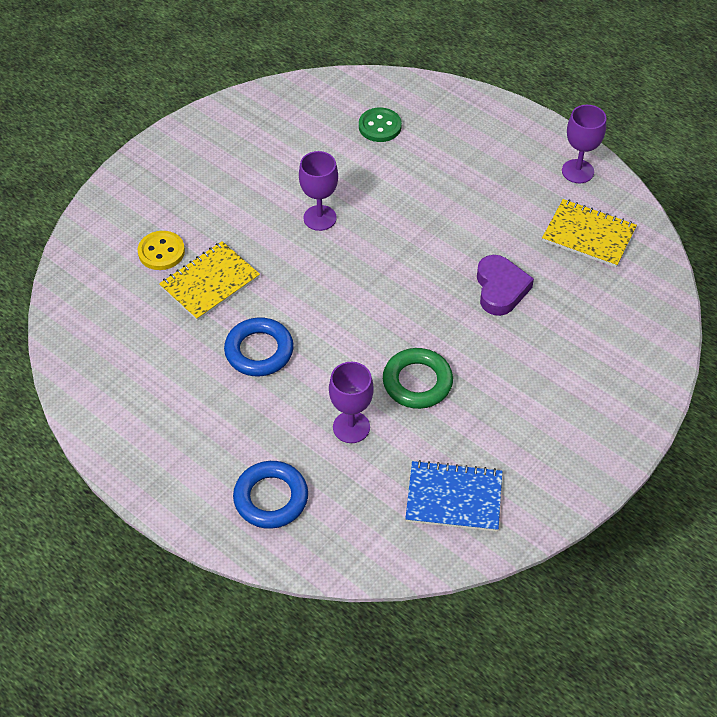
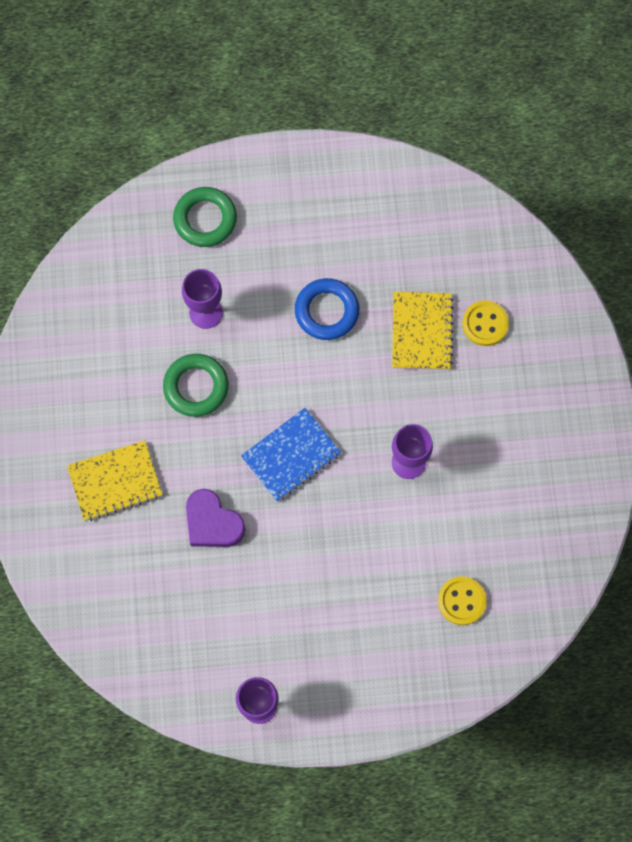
camera: 135 degrees right, 20 degrees up
blue ring [233,461,308,529] -> green ring [173,187,237,247]
green button [359,108,402,142] -> yellow button [438,576,487,625]
blue notebook [405,460,502,532] -> blue notebook moved to [241,408,341,502]
yellow notebook [542,199,637,267] -> yellow notebook moved to [67,440,162,521]

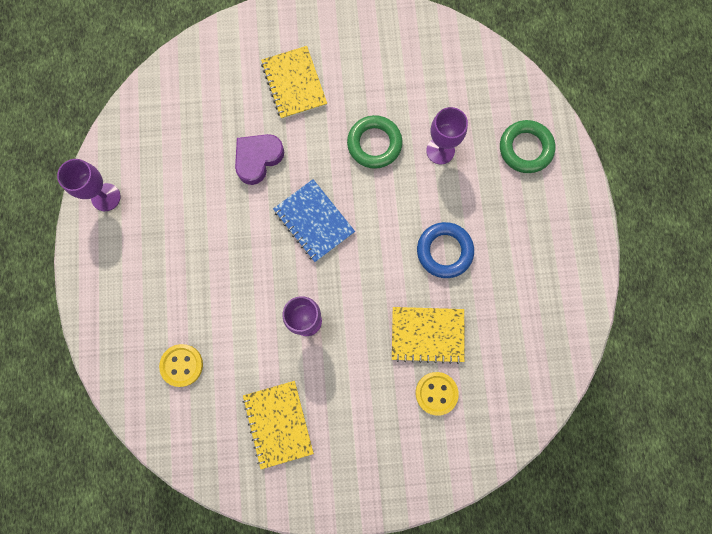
camera: 90 degrees right, 5 degrees up
none -> yellow notebook [243,381,314,469]

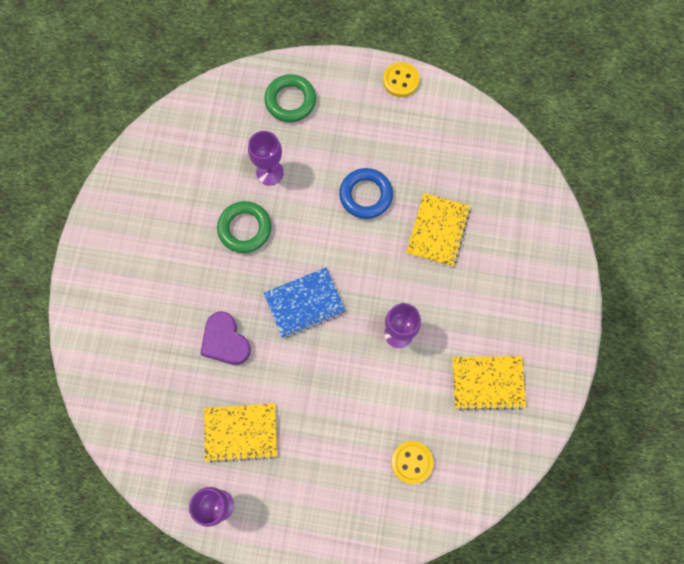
camera: 75 degrees left, 5 degrees down
yellow notebook [261,46,327,119] -> yellow notebook moved to [204,403,277,463]
yellow button [415,372,459,416] -> yellow button moved to [383,62,420,97]

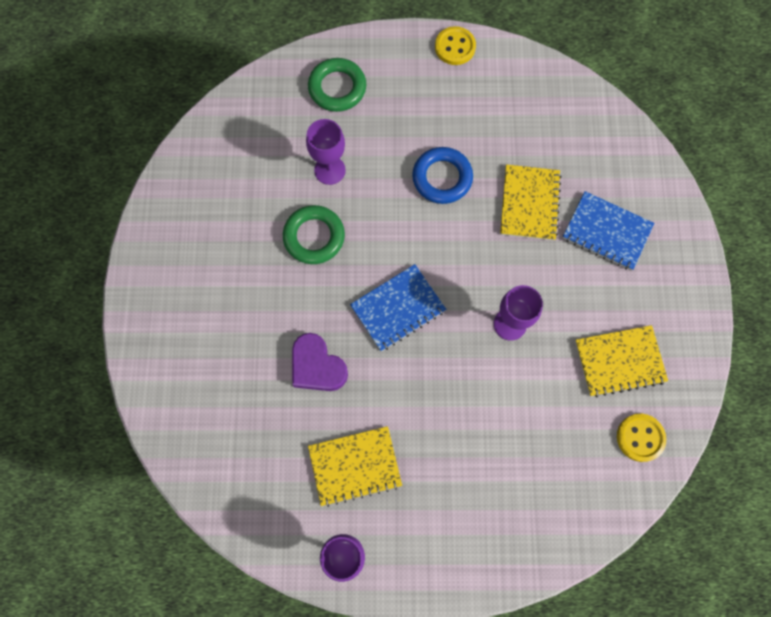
camera: 10 degrees left, 0 degrees up
yellow button [391,441,434,484] -> yellow button moved to [617,414,666,462]
none -> blue notebook [563,191,654,271]

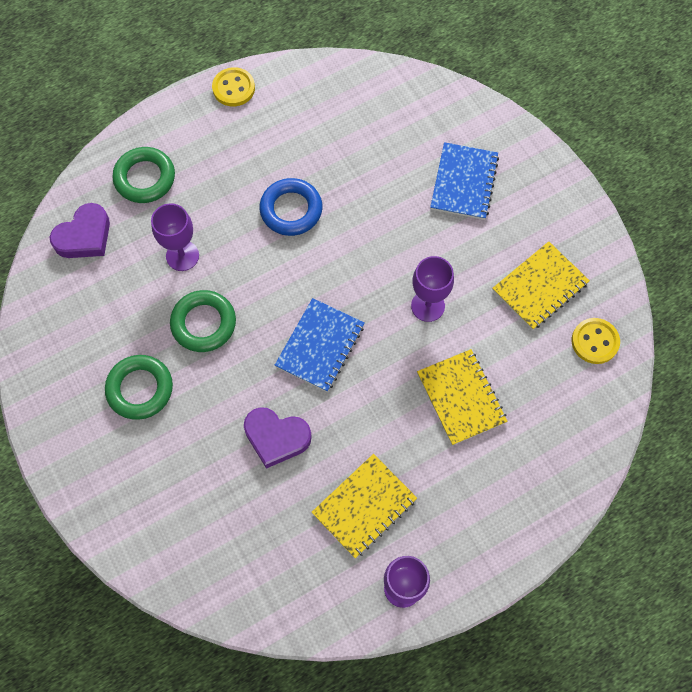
camera: 30 degrees left, 5 degrees down
yellow notebook [500,164,561,241] -> yellow notebook moved to [417,349,508,445]
blue notebook [563,191,654,271] -> blue notebook turned 75 degrees counterclockwise [430,142,499,220]
none -> purple heart [50,203,110,258]
none -> green ring [105,355,173,420]

